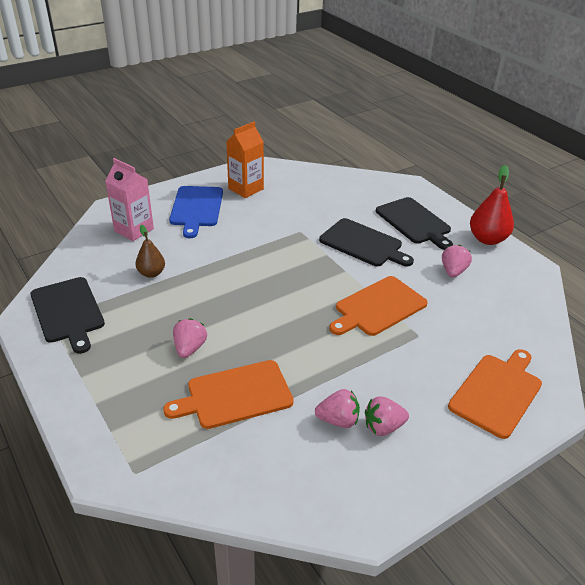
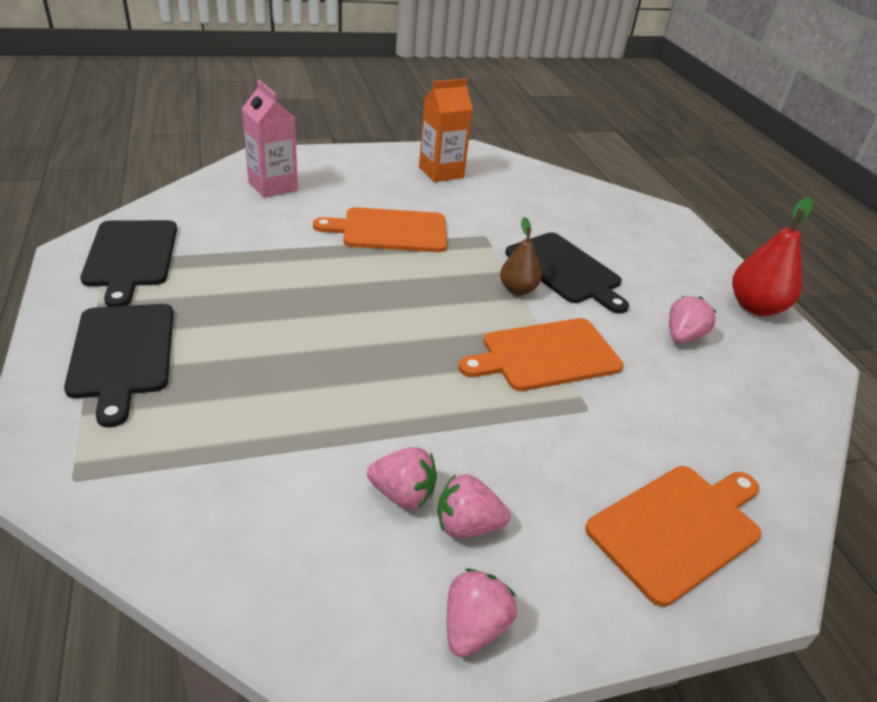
camera: 15 degrees right, 0 degrees up
brown pear [135,224,165,278] -> brown pear moved to [500,217,542,295]
orange cutting board [163,360,294,429] -> orange cutting board moved to [313,207,447,252]
blue cutting board [169,186,223,238] -> none
pink strawberry [173,318,207,358] -> pink strawberry moved to [447,569,517,657]
black cutting board [376,197,453,250] -> black cutting board moved to [64,304,174,427]

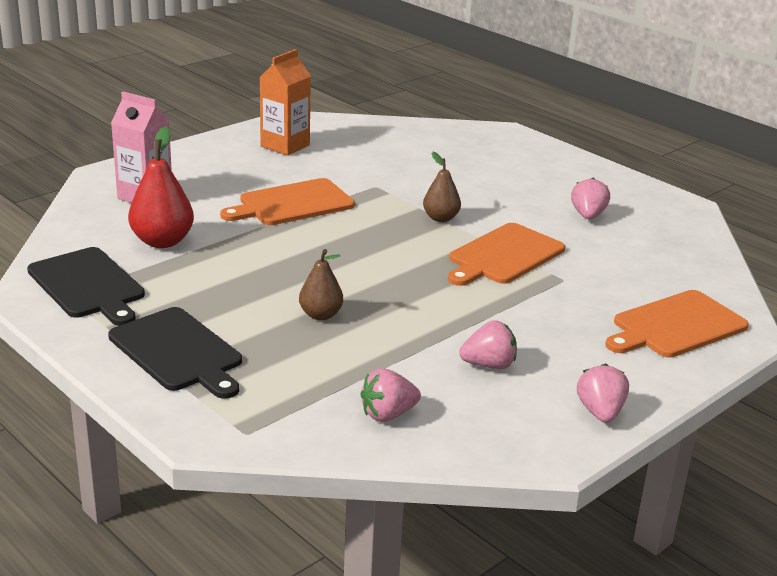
camera: 25 degrees left, 10 degrees down
pink strawberry [437,474,510,539] -> pink strawberry moved to [360,368,421,422]
black cutting board [505,232,629,314] -> none
orange cutting board [585,466,761,607] -> orange cutting board turned 150 degrees counterclockwise [605,290,749,358]
red pear [732,197,813,316] -> red pear moved to [128,126,194,248]
none -> brown pear [299,249,343,320]

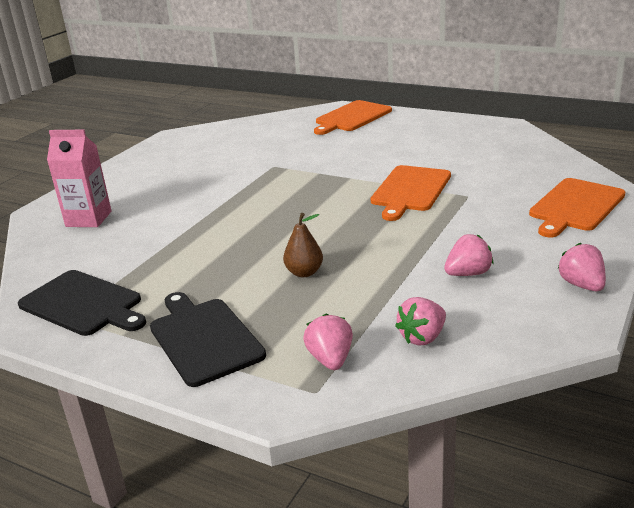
camera: 15 degrees left, 0 degrees up
black cutting board [108,307,242,399] -> black cutting board turned 150 degrees counterclockwise [150,292,266,387]
red pear [128,126,194,248] -> none
orange cutting board [220,178,355,225] -> orange cutting board moved to [314,100,392,135]
orange carton [260,49,311,156] -> none
brown pear [423,152,461,222] -> none
pink strawberry [571,178,610,219] -> pink strawberry moved to [303,314,353,370]

